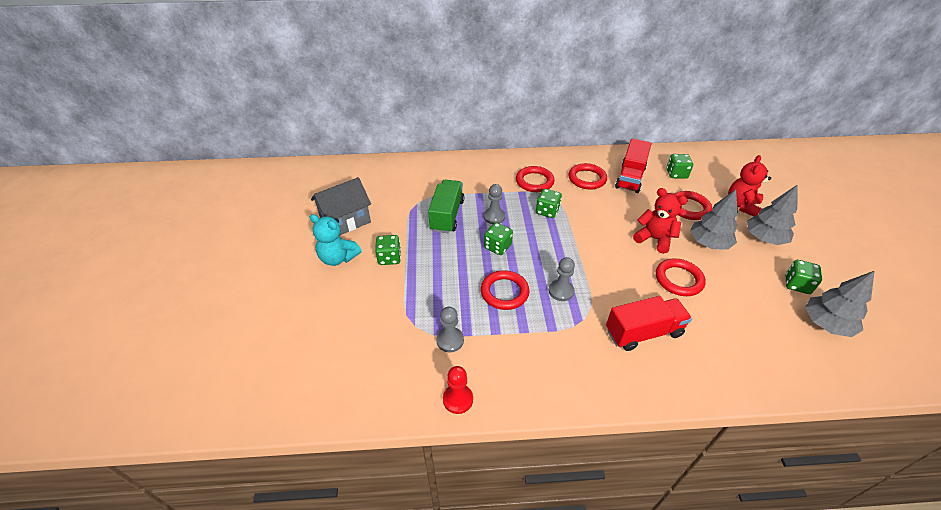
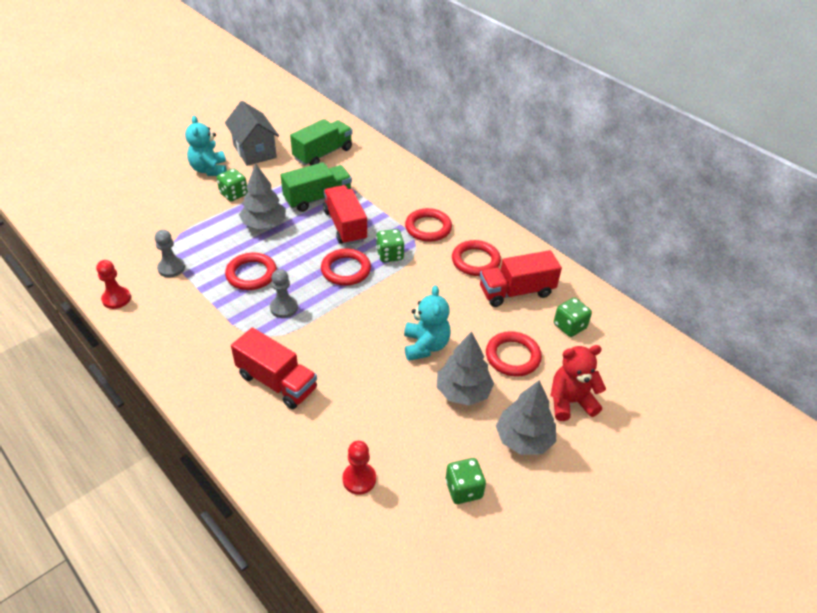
camera: 50 degrees right, 0 degrees up
grey house [311,177,371,236] -> grey house turned 45 degrees clockwise [225,101,279,166]
grey pawn [484,184,505,224] -> red truck [323,185,367,245]
green dice [484,223,513,255] -> none
red teddy bear [633,188,688,254] -> turquoise teddy bear [404,285,451,361]
red ring [656,258,706,296] -> red ring moved to [321,248,371,286]
grey tree [805,271,875,337] -> grey tree moved to [239,164,286,229]
none -> green truck [290,119,352,166]
none -> red pawn [342,441,376,495]

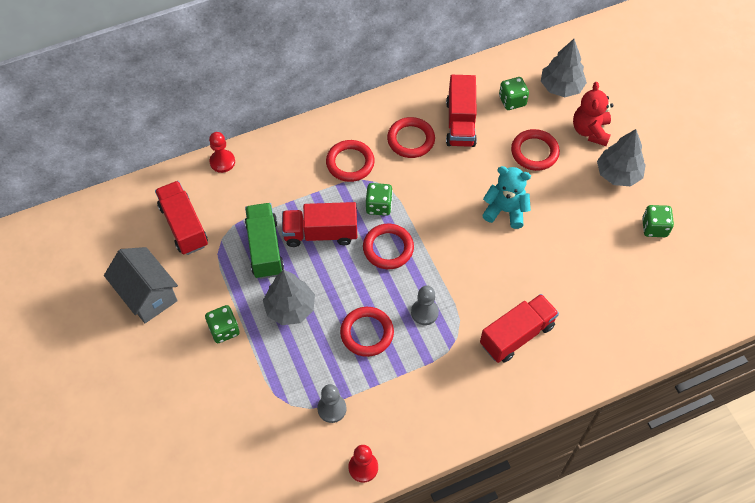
camera: 70 degrees left, 15 degrees up
turquoise teddy bear [185,116,227,176] -> none
grey house [225,101,279,166] -> grey house turned 60 degrees clockwise [104,247,178,323]
green truck [290,119,352,166] -> red truck [155,181,208,255]
red pawn [342,441,376,495] -> red pawn moved to [209,132,235,173]
grey tree [437,331,494,406] -> grey tree moved to [541,39,587,97]

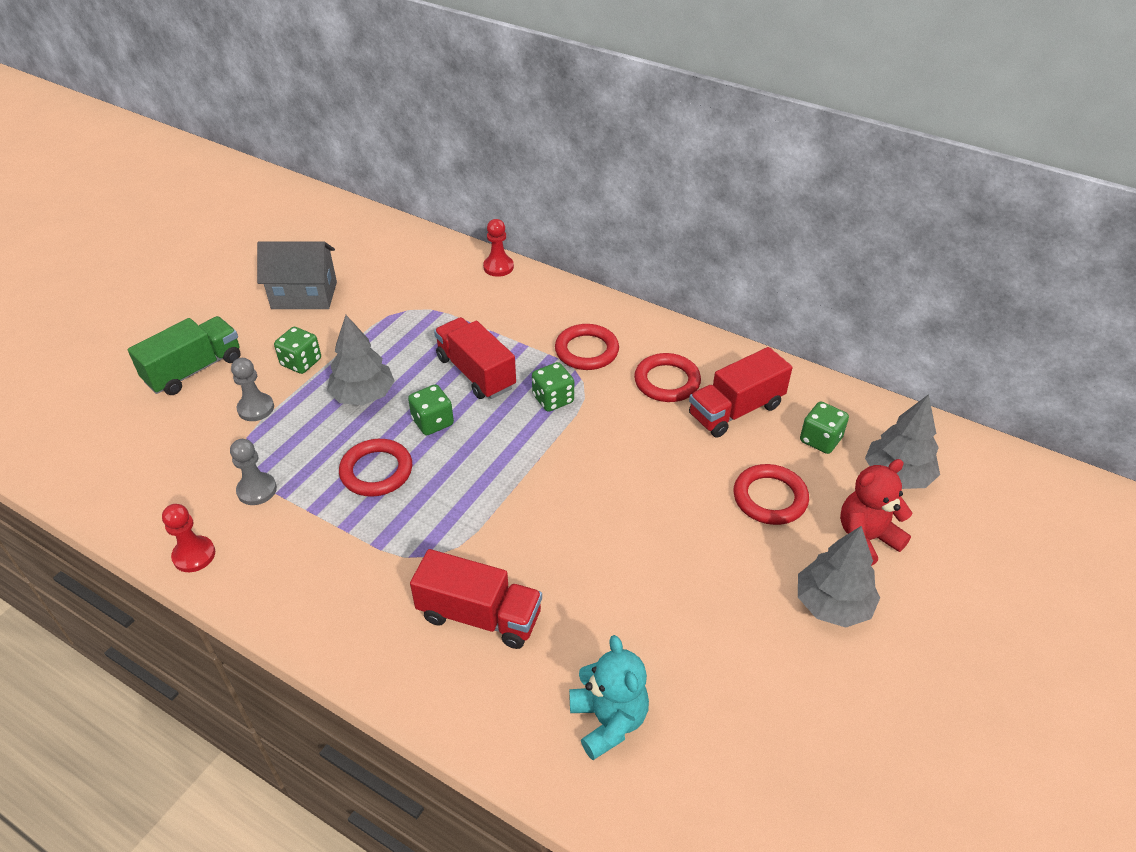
camera: 55 degrees right, 15 degrees down
grey house [104,247,178,323] -> grey house turned 75 degrees clockwise [257,241,337,309]
red truck [155,181,208,255] -> none
green truck [245,203,284,279] -> green truck moved to [128,316,241,395]
red ring [363,223,414,269] -> none
grey pawn [411,285,439,325] -> grey pawn moved to [231,358,274,421]
turquoise teddy bear [482,166,531,229] -> turquoise teddy bear moved to [569,635,649,760]
green dice [642,205,674,237] -> green dice moved to [408,384,454,435]

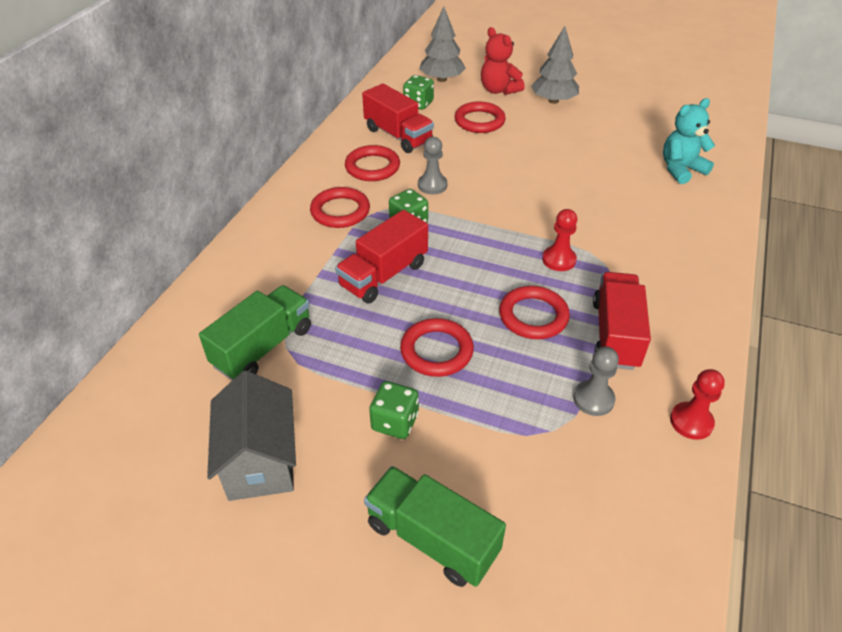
camera: 100 degrees left, 0 degrees up
grey pawn [231,358,274,421] -> grey pawn moved to [418,137,447,194]
grey tree [327,315,394,405] -> red ring [400,318,474,377]
green dice [408,384,454,435] -> none
red truck [410,549,542,649] -> red truck moved to [593,272,651,370]
red pawn [483,219,514,277] -> red pawn moved to [542,209,577,271]
none -> green truck [199,285,311,380]

